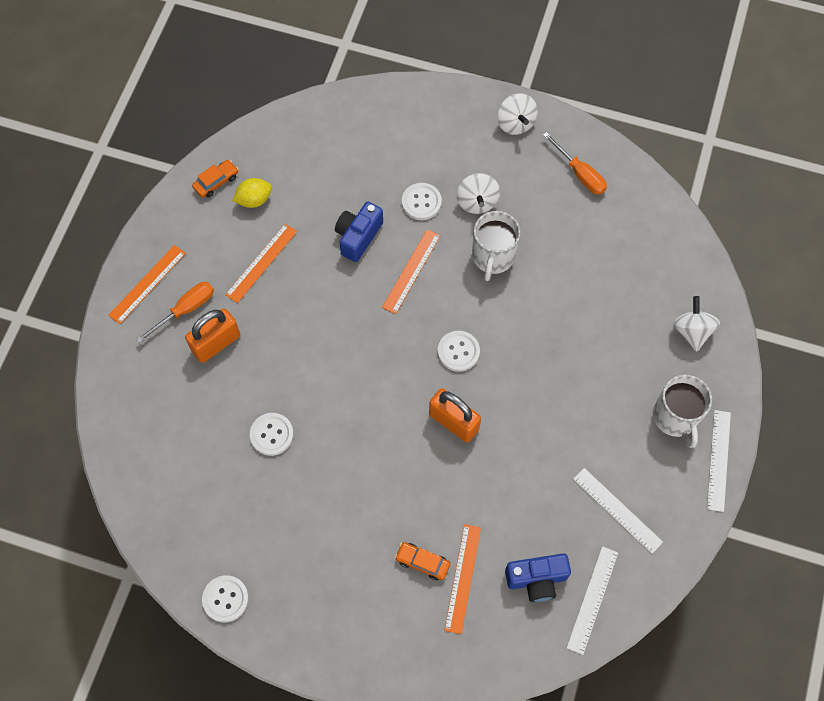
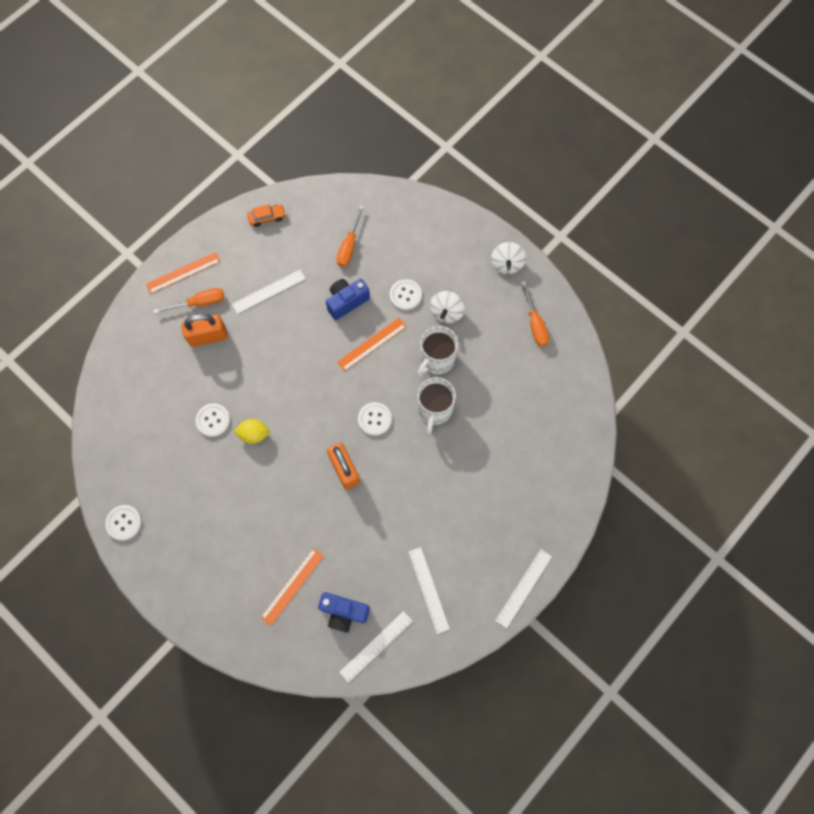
camera: 25 degrees right, 5 degrees up
orange ruler [225,224,297,303] -> white ruler [232,269,305,314]
yellow lemon [232,178,272,208] -> yellow lemon moved to [234,419,270,444]
orange car [395,542,450,580] -> none
white mug [653,374,712,448] -> white mug moved to [417,377,456,434]
white spinning top [673,296,720,352] -> none
none -> orange screwdriver [336,205,364,267]

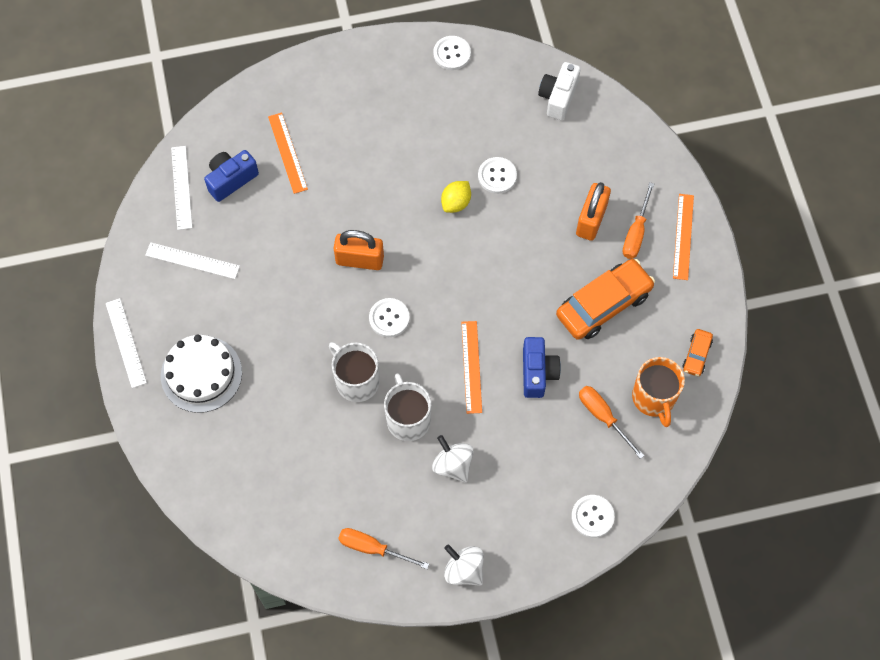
camera: 125 degrees right, 5 degrees down
white ruler [232,269,305,314] -> orange car [556,259,655,340]
white button [390,279,422,310] -> white button moved to [571,495,615,538]
none -> white cake [161,334,242,413]
none -> white camera [538,62,581,120]
none -> orange mug [632,357,685,427]

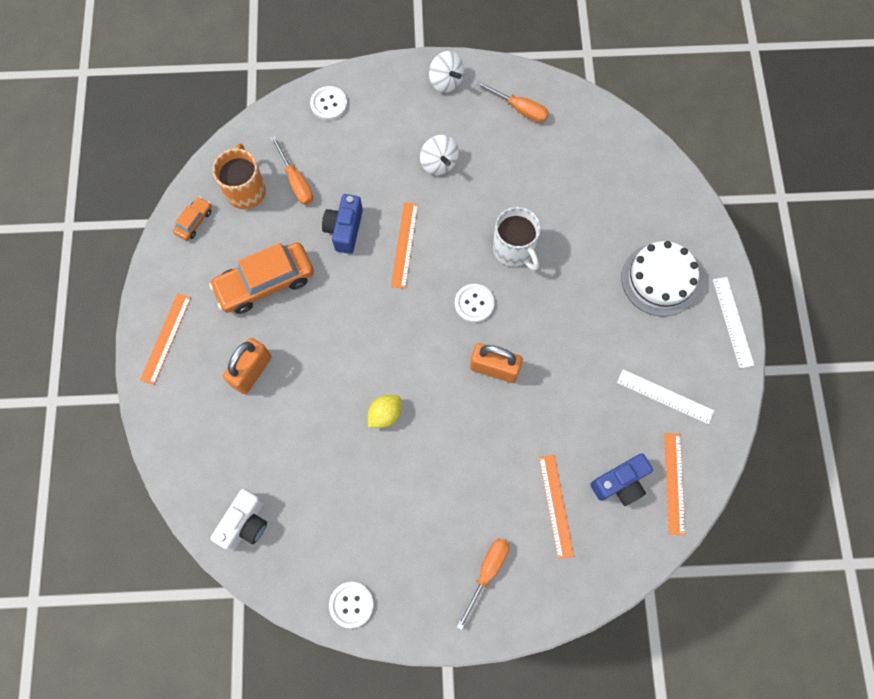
camera: 170 degrees left, 5 degrees up
white ruler [171,146,192,230] -> orange ruler [664,433,685,535]
white mug [384,373,431,441] -> none
white button [478,157,517,194] -> none
orange screwdriver [623,182,654,259] -> orange screwdriver moved to [457,538,509,630]

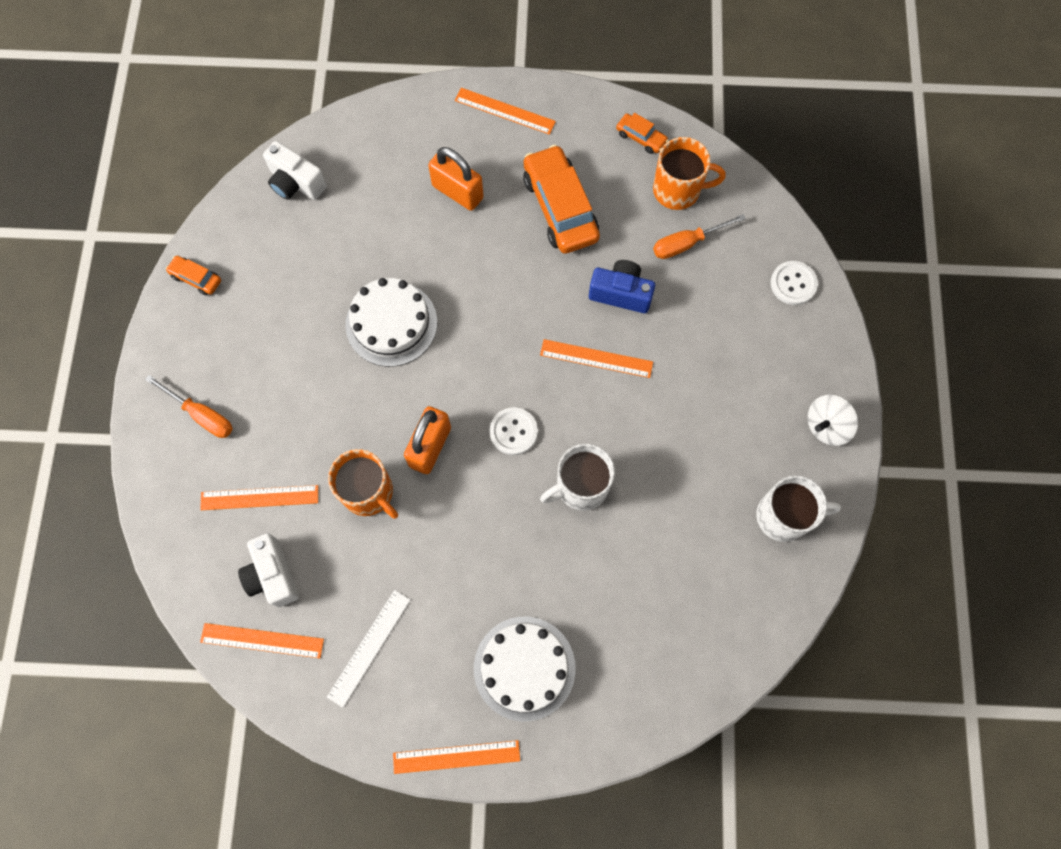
camera: 95 degrees right, 0 degrees up
white button [329,582,374,628] -> orange car [166,256,221,295]
yellow lemon [368,395,401,428] -> white cake [345,278,437,367]
white spinning top [420,135,459,175] -> none
orange screwdriver [475,80,549,123] -> white mug [756,475,841,542]
blue camera [590,453,653,506] -> white camera [238,533,299,607]
white ruler [713,277,755,368] -> orange ruler [393,740,520,774]
none -> orange mug [328,449,398,519]

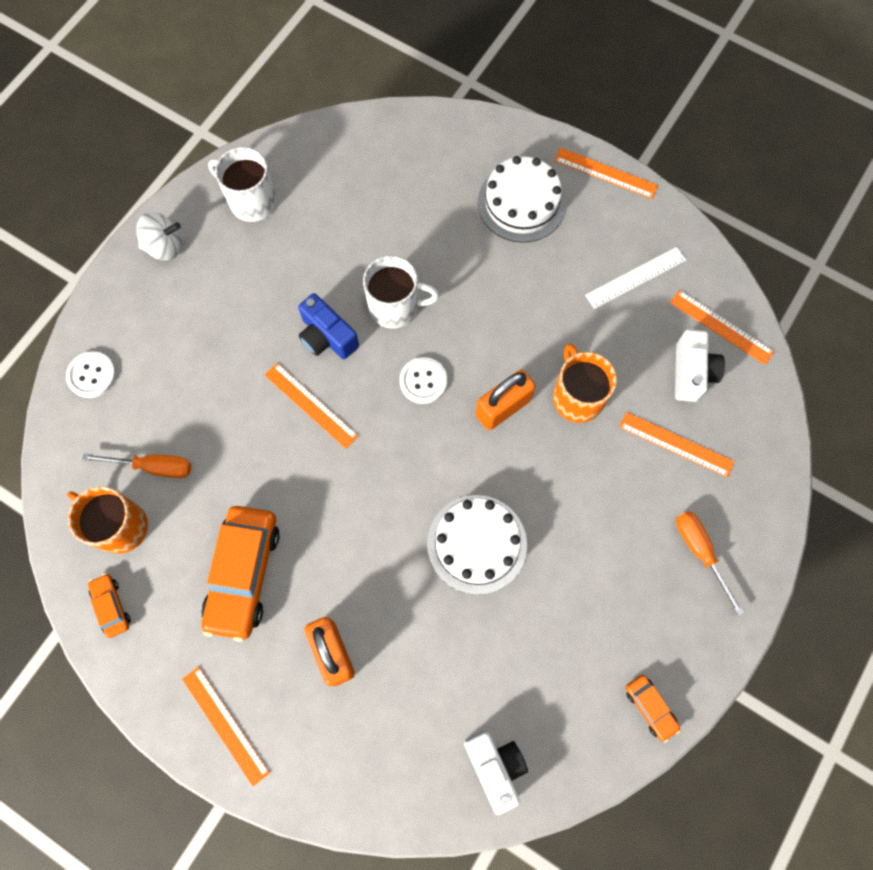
camera: 150 degrees left, 0 degrees up
blue camera [589,260,655,313] -> blue camera moved to [298,293,359,359]

